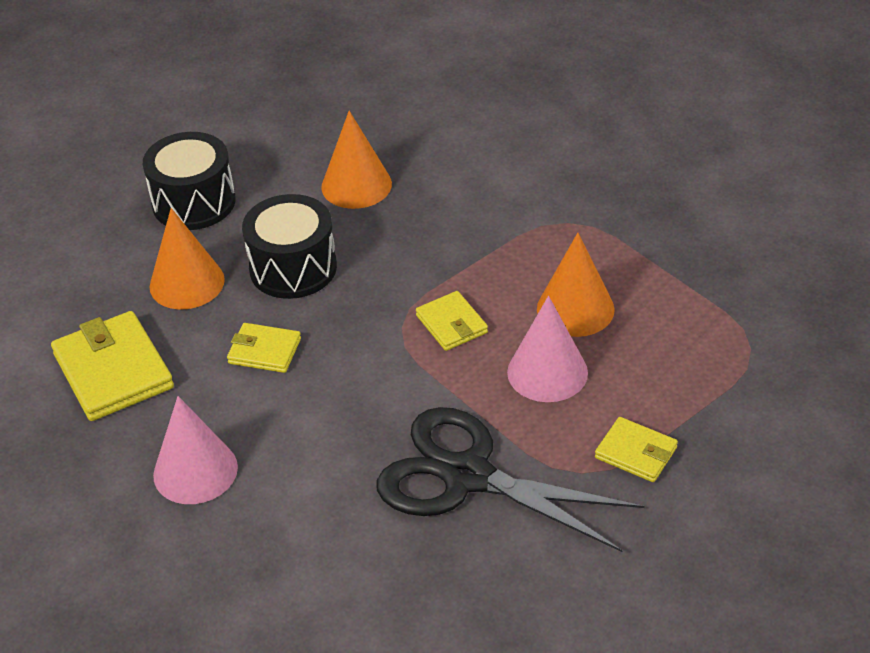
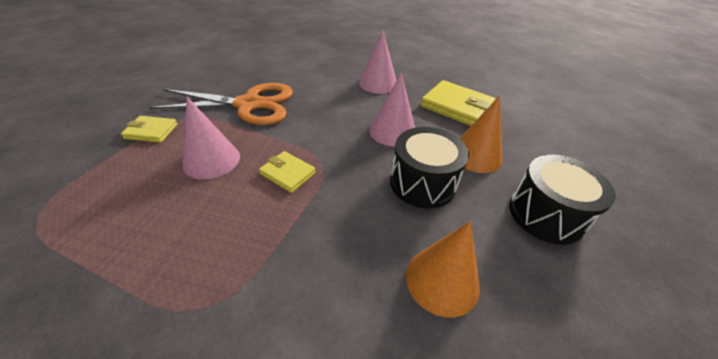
camera: 150 degrees right, 0 degrees up
yellow wallet [227,323,301,373] -> pink cone [369,73,415,147]
black scissors [377,407,645,552] -> orange scissors [149,83,293,125]
orange cone [537,233,615,337] -> none

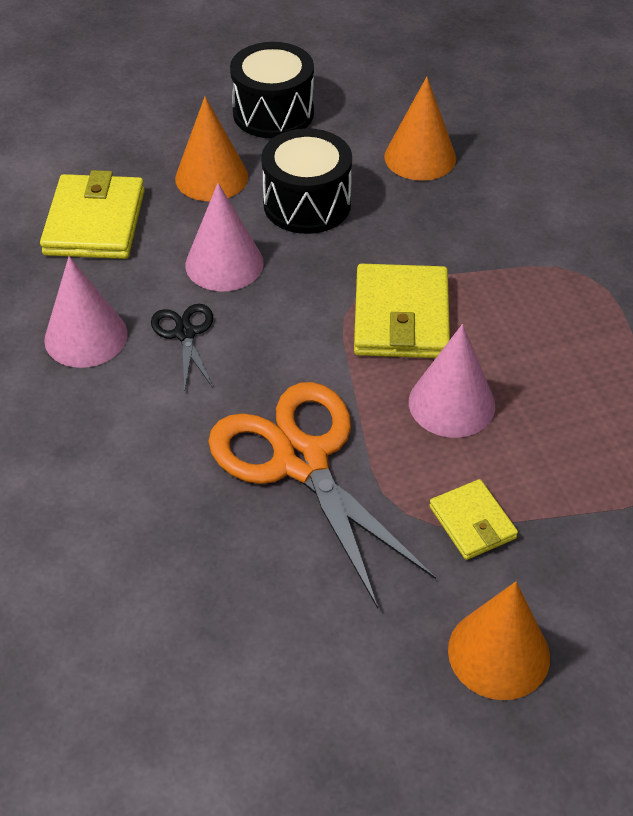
camera: 120 degrees left, 5 degrees up
yellow wallet [259,151,316,193] -> yellow wallet [354,264,450,358], size x1.77
none -> black scissors [151,304,213,389]
none -> orange cone [448,582,550,700]

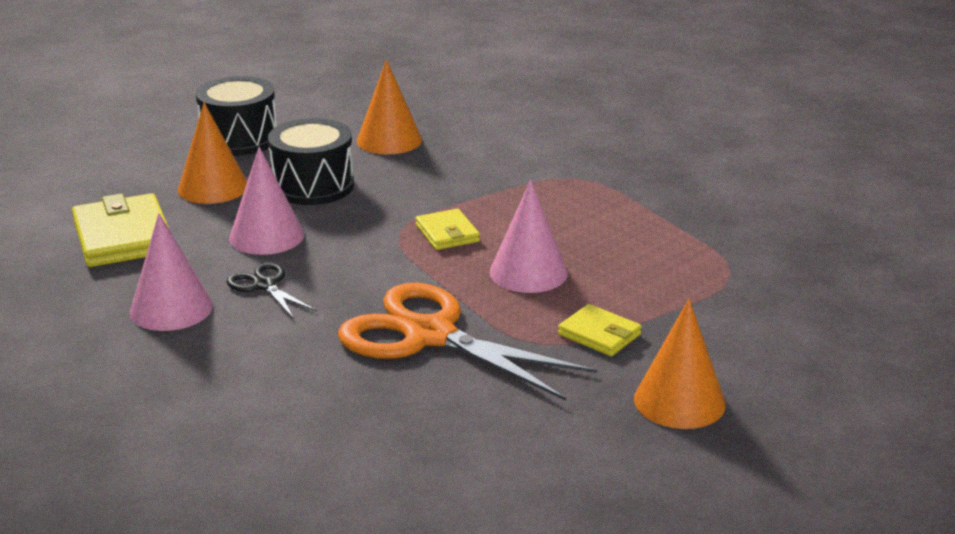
camera: 25 degrees left, 20 degrees down
yellow wallet [354,264,450,358] -> yellow wallet [416,209,480,250], size x0.57

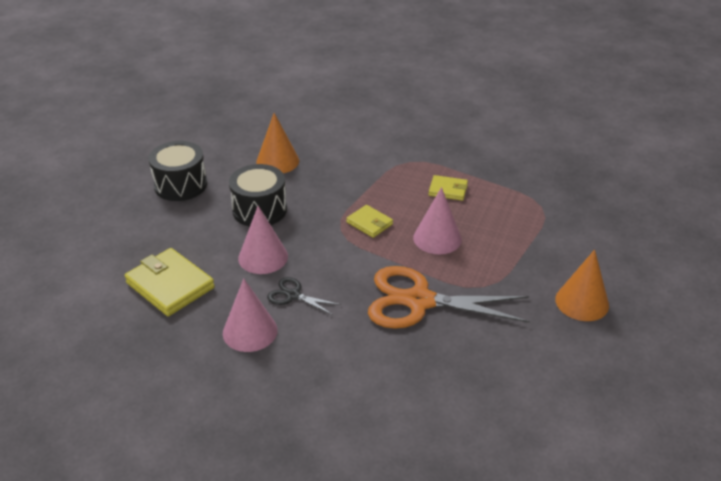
camera: 25 degrees left, 10 degrees up
orange cone [178,102,247,204] -> none
yellow wallet [558,304,642,356] -> yellow wallet moved to [429,175,468,201]

